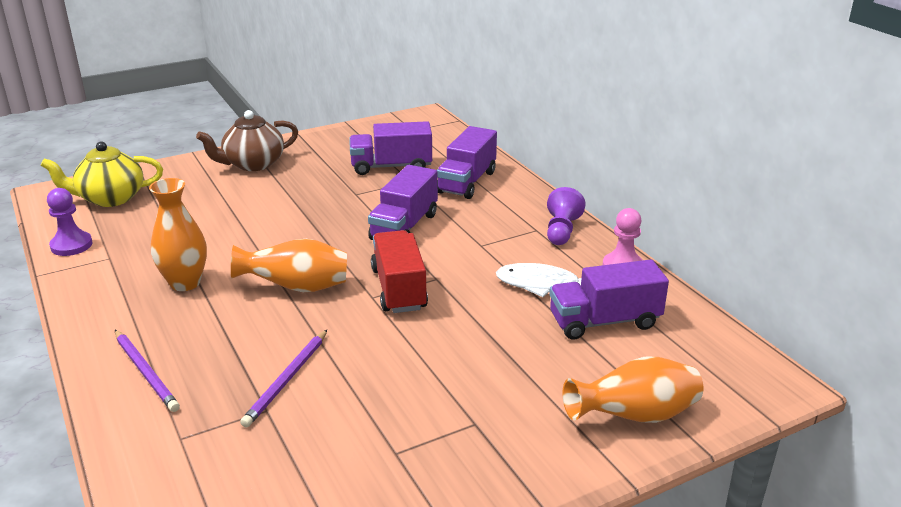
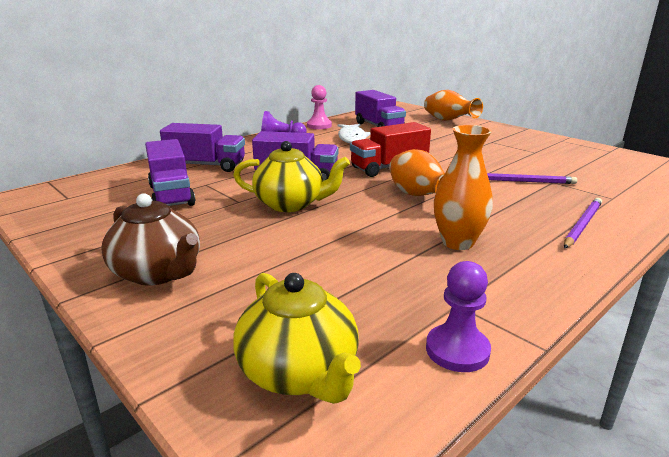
camera: 105 degrees left, 5 degrees down
none -> yellow teapot [233,141,350,212]

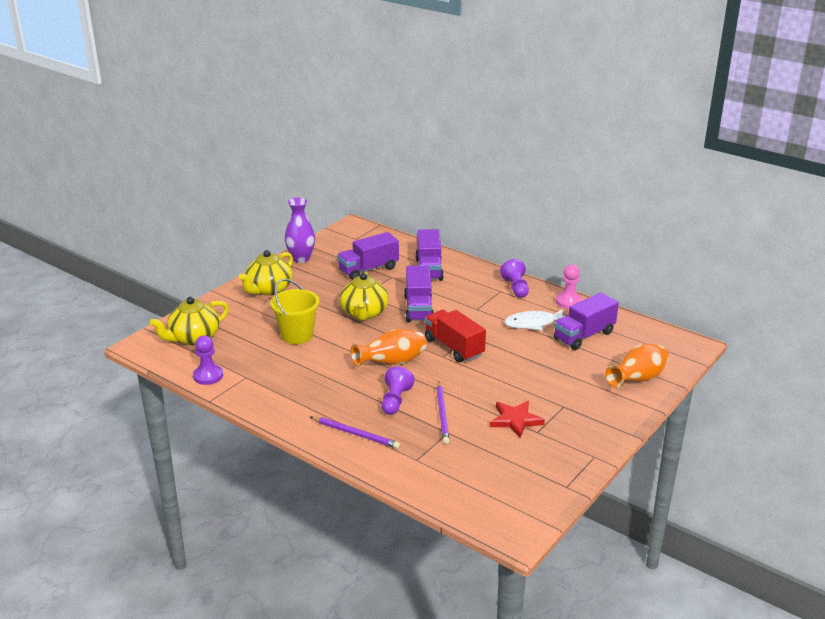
camera: 80 degrees right, 5 degrees up
brown teapot [101,193,200,286] -> yellow teapot [239,250,293,296]
orange vase [434,125,493,250] -> none
none -> yellow bucket [270,279,319,344]
none -> purple vase [285,198,315,263]
none -> purple pawn [381,366,415,415]
none -> red star [490,401,545,438]

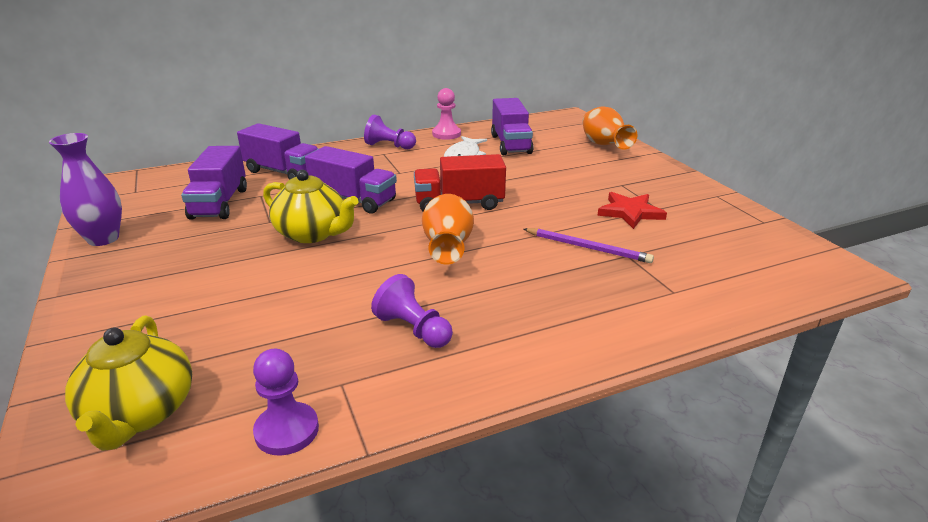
camera: 60 degrees left, 0 degrees up
yellow teapot [239,250,293,296] -> none
yellow bucket [270,279,319,344] -> none
purple pencil [311,416,400,449] -> none
purple pawn [381,366,415,415] -> purple pawn moved to [371,274,453,348]

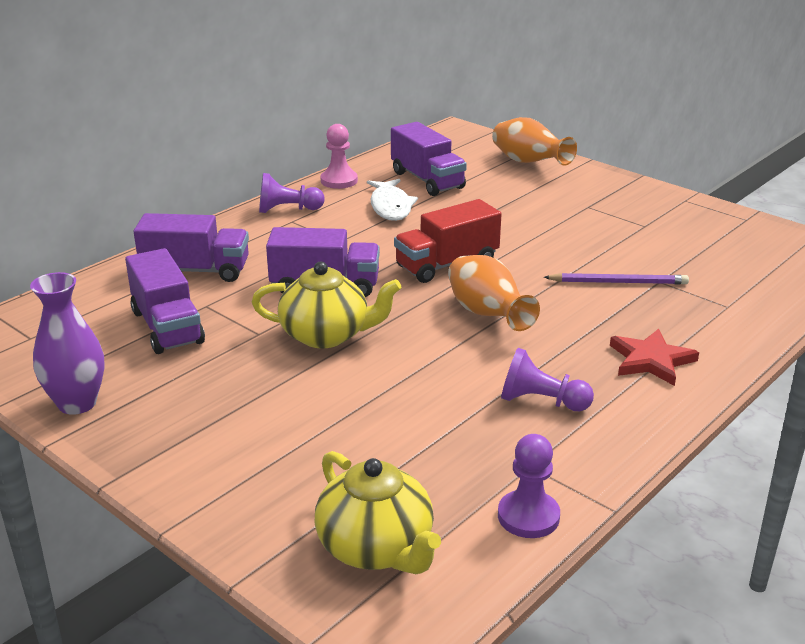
camera: 25 degrees left, 0 degrees up
red star [597,192,667,229] -> red star moved to [610,329,699,386]

